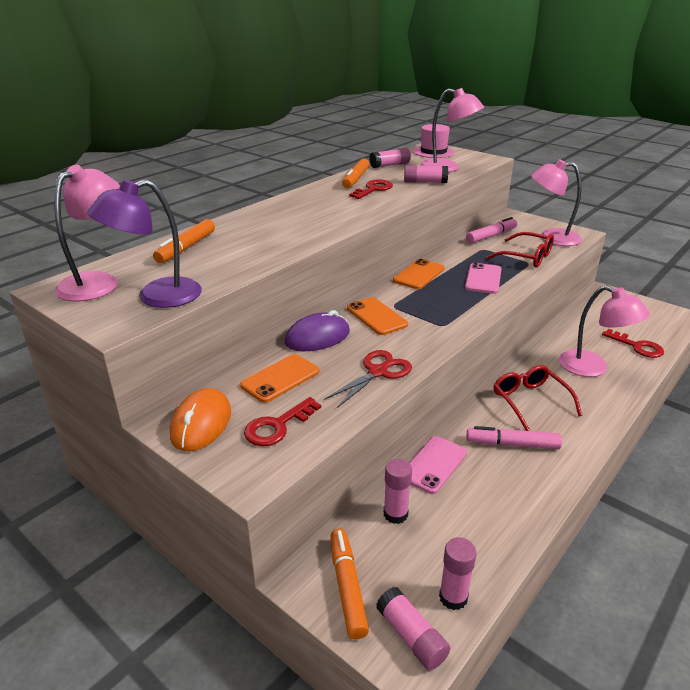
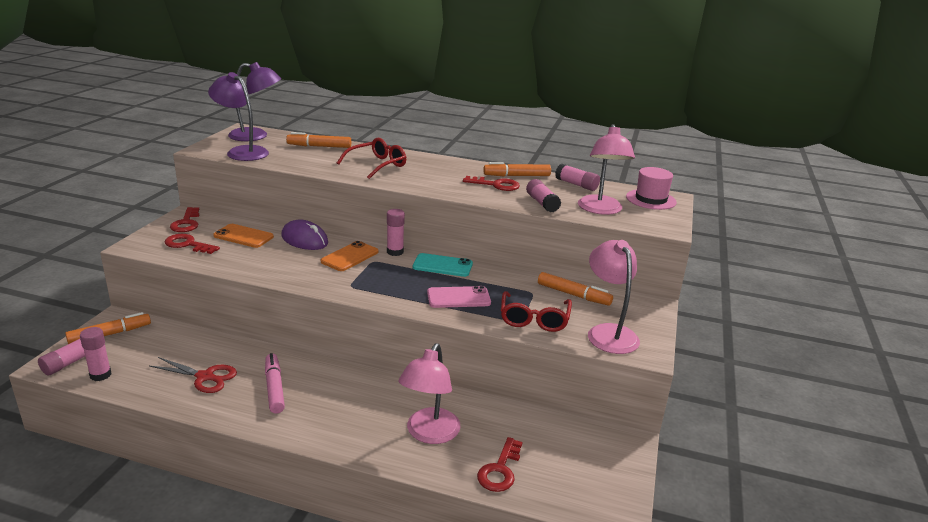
camera: 65 degrees right, 5 degrees down
pink lamp [54,165,120,302] -> purple lamp [228,62,281,141]
orange mouse [170,388,231,451] -> red key [170,207,199,232]
red scissors [324,350,412,408] -> red scissors moved to [149,357,237,393]
pink glue stick [384,459,412,524] -> pink glue stick moved to [387,209,405,256]
orange phone [393,259,445,289] -> turquoise phone [413,253,473,277]
pink phone [409,436,467,494] -> none
pink marker [466,217,517,243] -> orange marker [538,272,613,306]
red glasses [494,365,582,431] -> red glasses moved to [337,138,406,179]

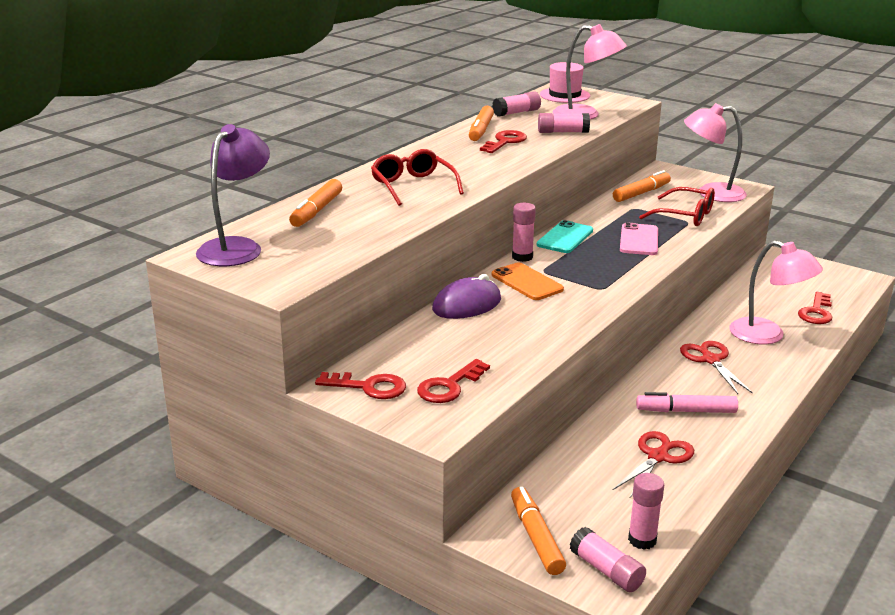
camera: 70 degrees left, 0 degrees up
purple lamp [208,72,269,161] -> none
orange phone [213,224,274,248] -> none
red key [477,437,522,492] -> red key turned 75 degrees clockwise [798,292,832,324]
none -> red scissors [680,341,753,394]

